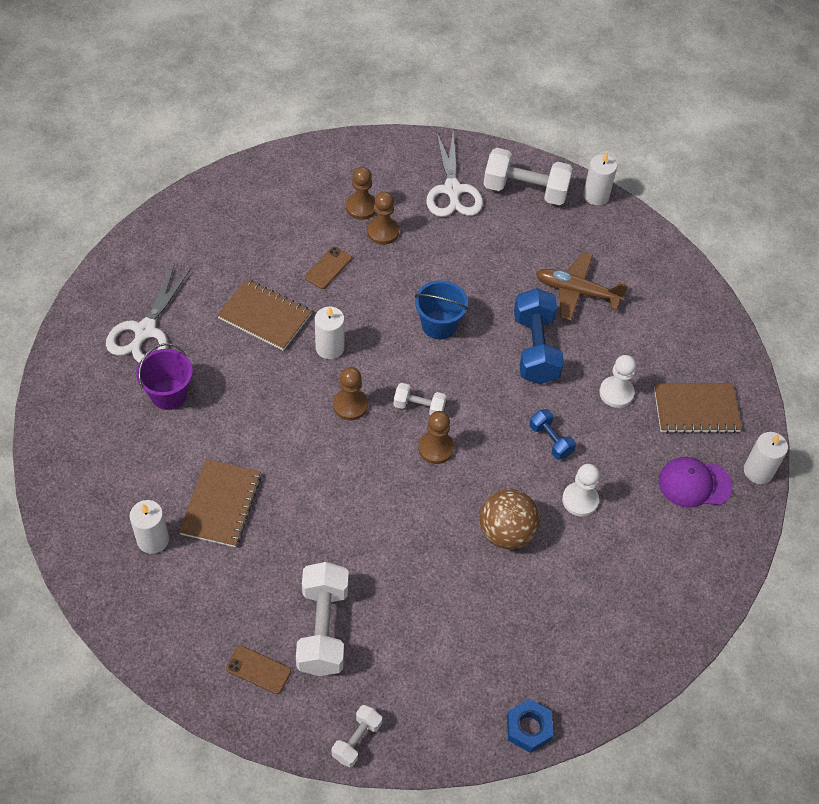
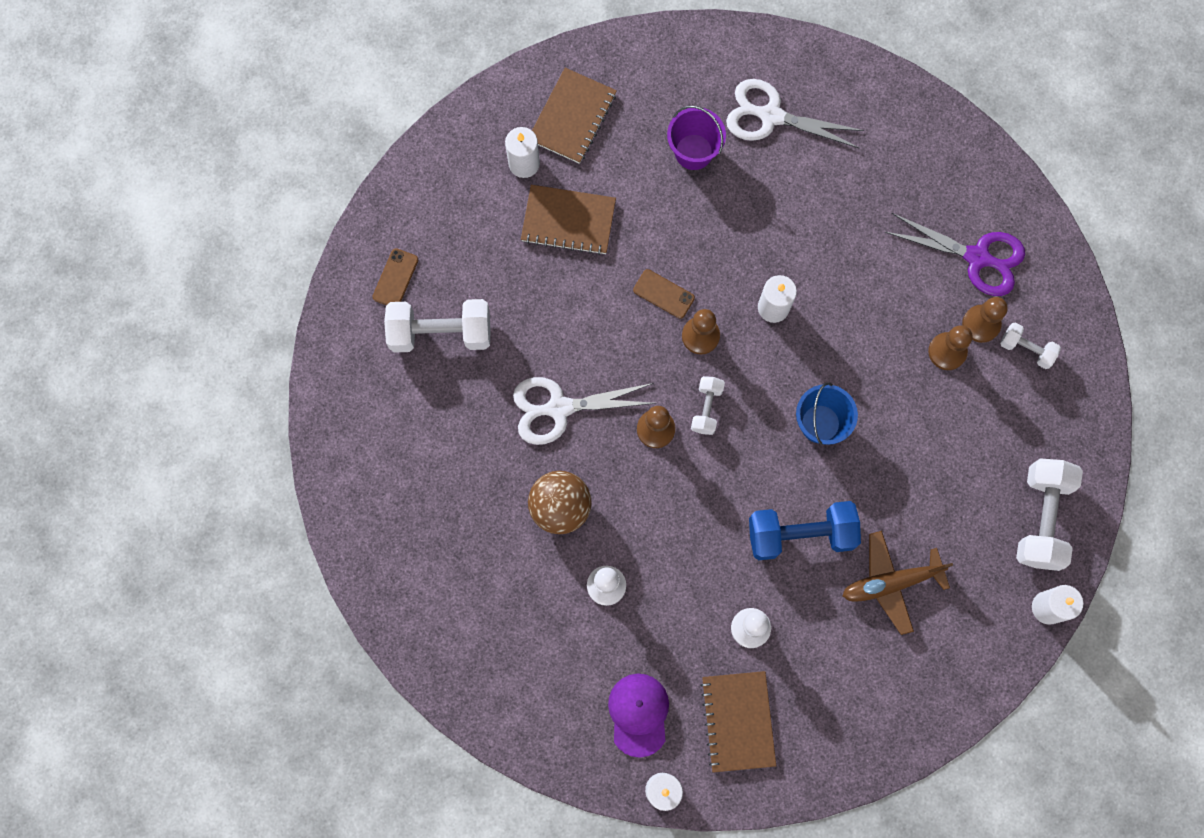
camera: 90 degrees right, 20 degrees up
brown notebook [217,279,312,351] -> brown notebook moved to [532,68,617,164]
brown phone [305,247,352,289] -> brown phone moved to [633,269,695,319]
white dumbbell [332,705,382,768] -> white dumbbell moved to [1000,322,1061,369]
white scissors [426,132,483,217] -> white scissors moved to [513,377,655,445]
blue nut [507,699,553,753] -> none
blue dumbbell [530,409,576,460] -> none
brown plane [536,252,628,321] -> brown plane turned 120 degrees counterclockwise [842,531,953,635]
none -> purple scissors [885,213,1025,296]

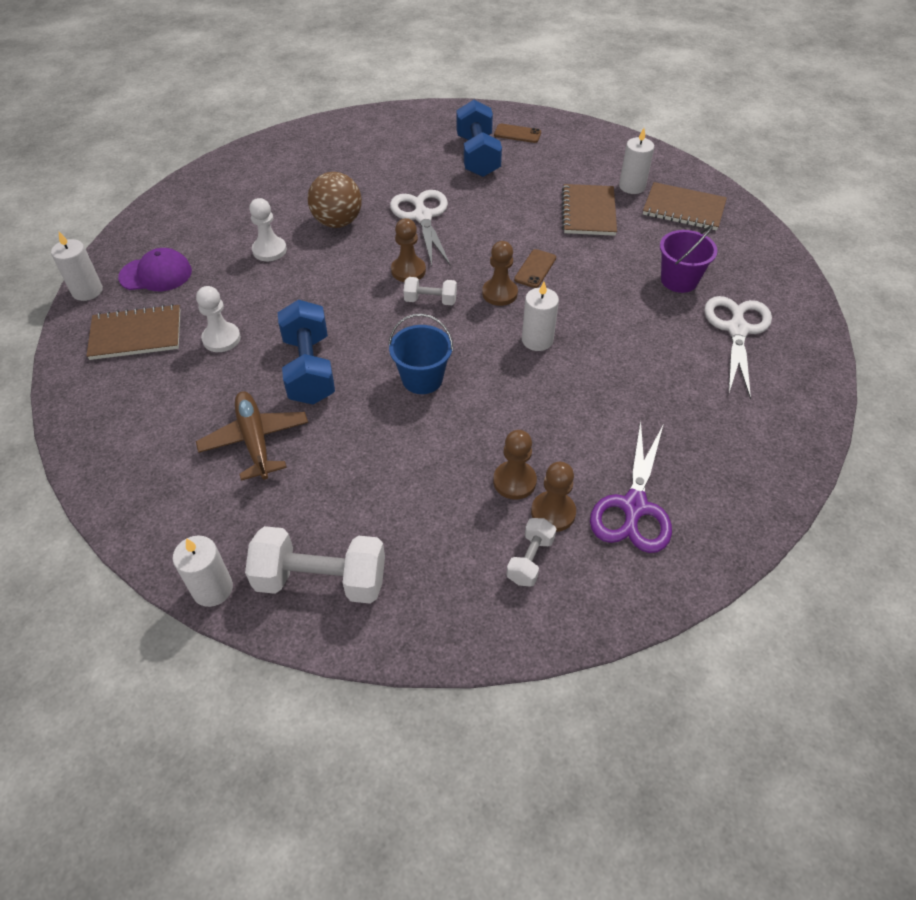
camera: 85 degrees right, 25 degrees down
white dumbbell [384,299,491,353] -> blue dumbbell [456,100,502,177]

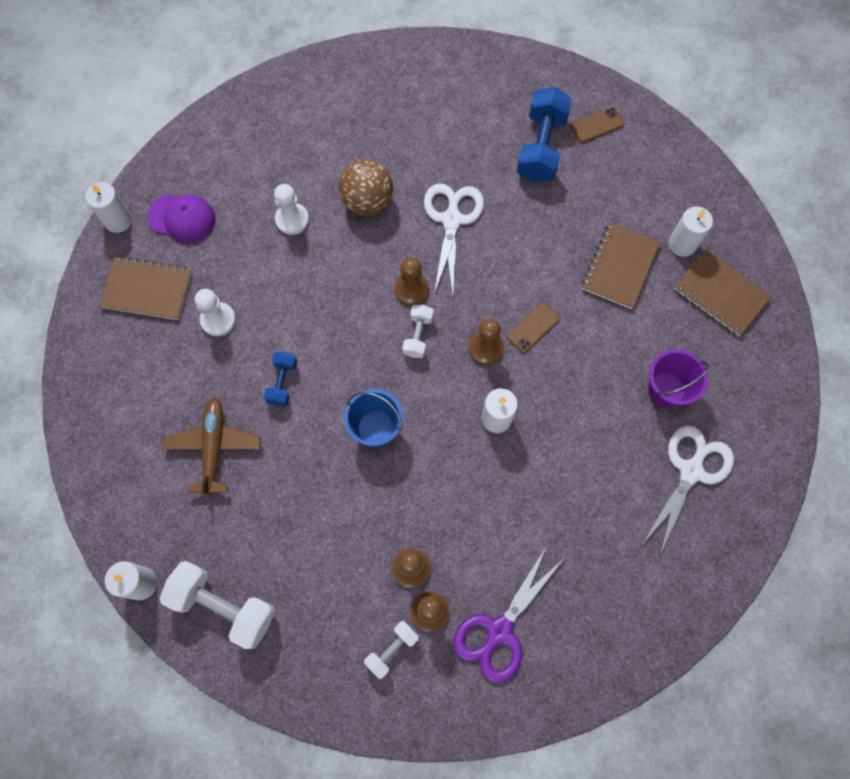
camera: 20 degrees right, 20 degrees up
blue dumbbell [278,299,335,405] -> blue dumbbell [264,352,297,406], size x0.53
white dumbbell [403,277,457,305] -> white dumbbell turned 75 degrees clockwise [402,305,434,358]
brown phone [494,124,541,143] -> brown phone turned 60 degrees counterclockwise [571,107,624,143]

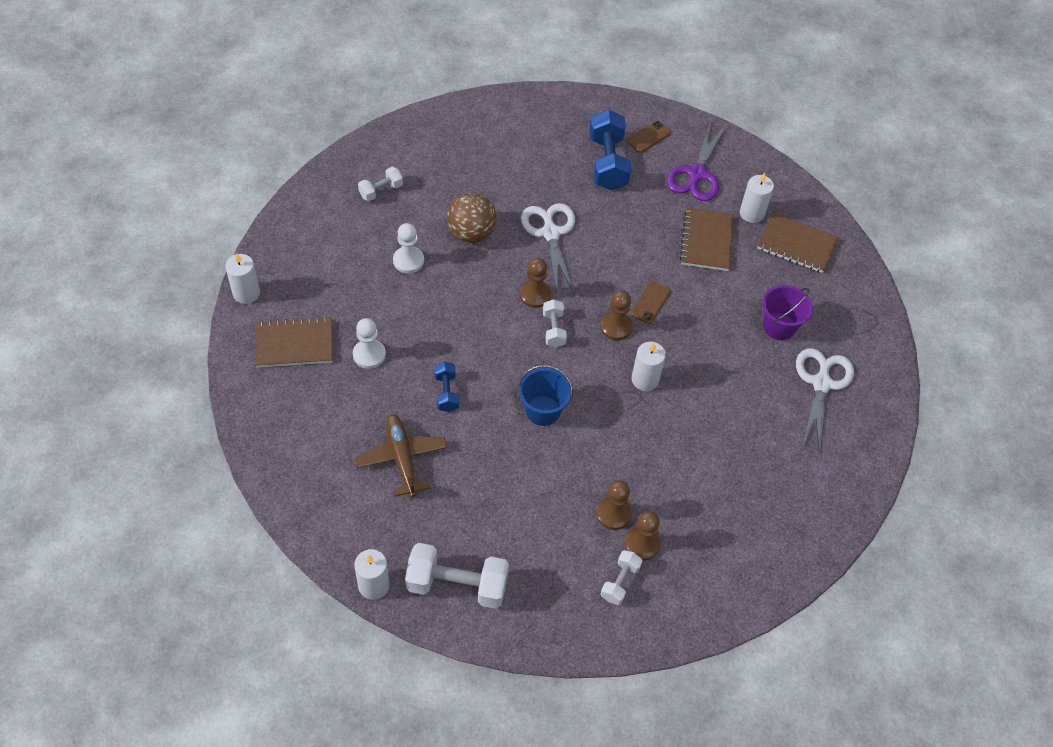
camera: 20 degrees left, 15 degrees down
purple cap [147,194,216,243] -> none
purple scissors [453,546,563,683] -> purple scissors moved to [666,122,726,201]
none -> white dumbbell [358,167,403,201]

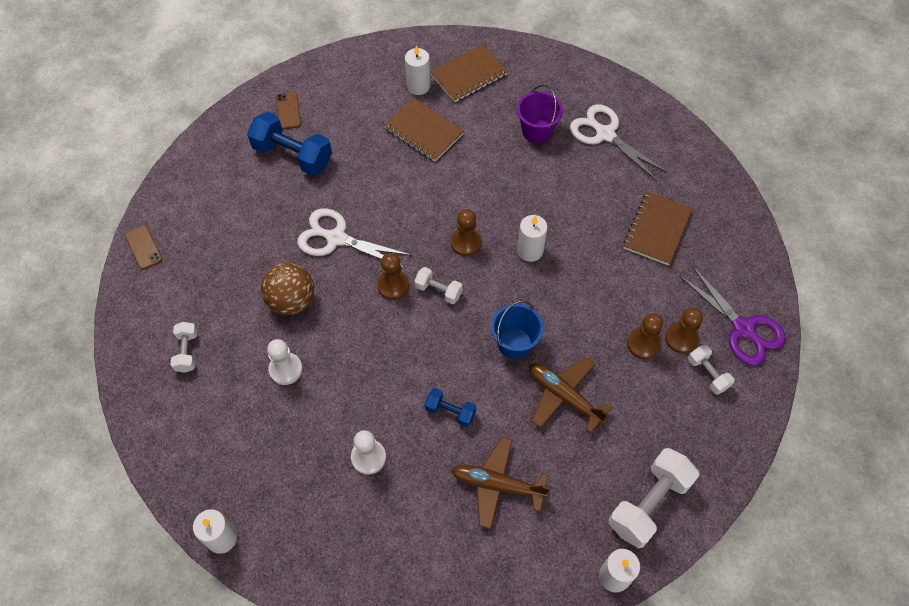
camera: 55 degrees left, 5 degrees up
brown notebook [255,316,333,367] -> brown notebook moved to [623,192,693,266]
brown phone [630,281,671,324] -> brown phone moved to [125,225,162,270]
purple scissors [666,122,726,201] -> purple scissors moved to [679,266,786,365]
none -> brown plane [529,357,613,433]

